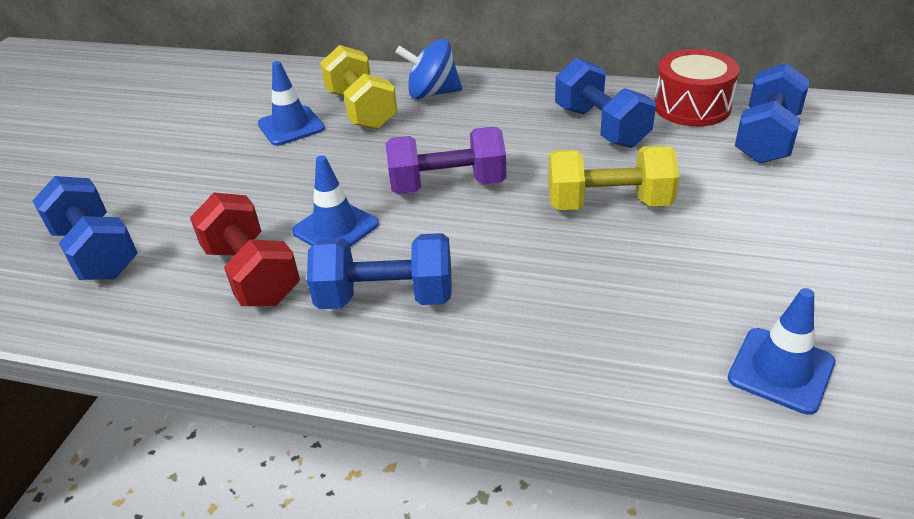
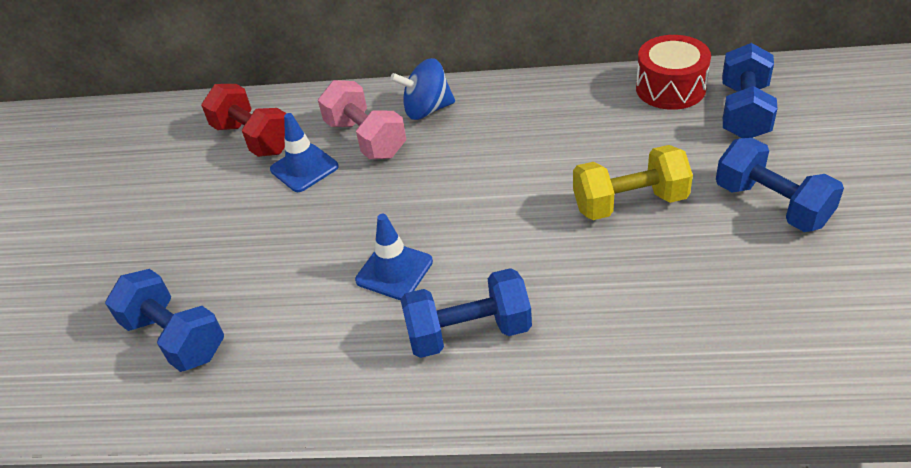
camera: 10 degrees left, 5 degrees up
red dumbbell [190,193,300,306] -> red dumbbell moved to [201,84,287,157]
yellow dumbbell [320,45,397,129] -> pink dumbbell [318,80,406,159]
purple dumbbell [386,127,506,194] -> none
blue dumbbell [555,58,656,148] -> blue dumbbell moved to [716,138,844,232]
blue traffic cone [728,288,835,415] -> none

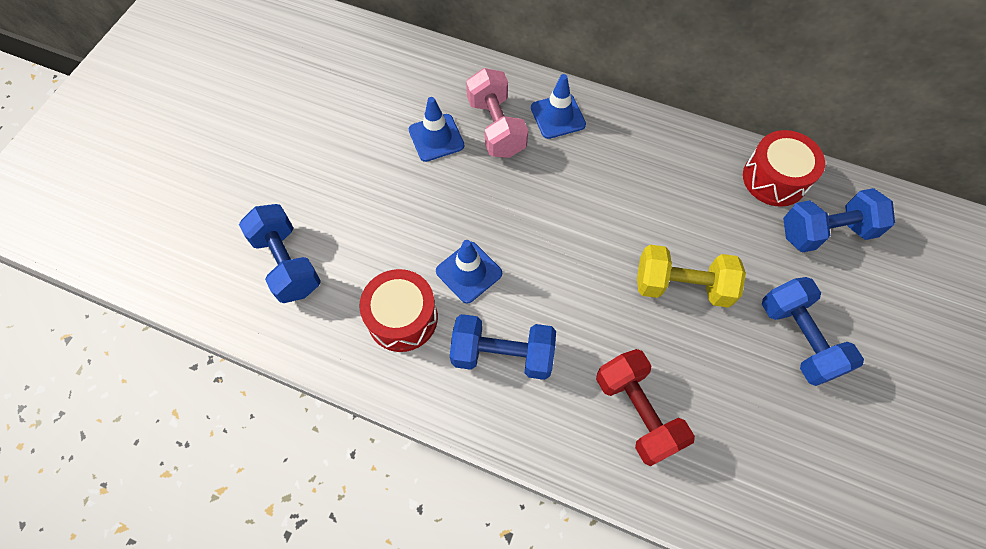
camera: 15 degrees right, 20 degrees up
red dumbbell [201,84,287,157] -> red dumbbell moved to [596,349,695,466]
blue spinning top [390,58,455,120] -> blue traffic cone [531,74,586,139]
blue dumbbell [722,43,778,138] -> blue dumbbell turned 45 degrees clockwise [783,188,895,253]
none -> red drum [359,269,438,352]

